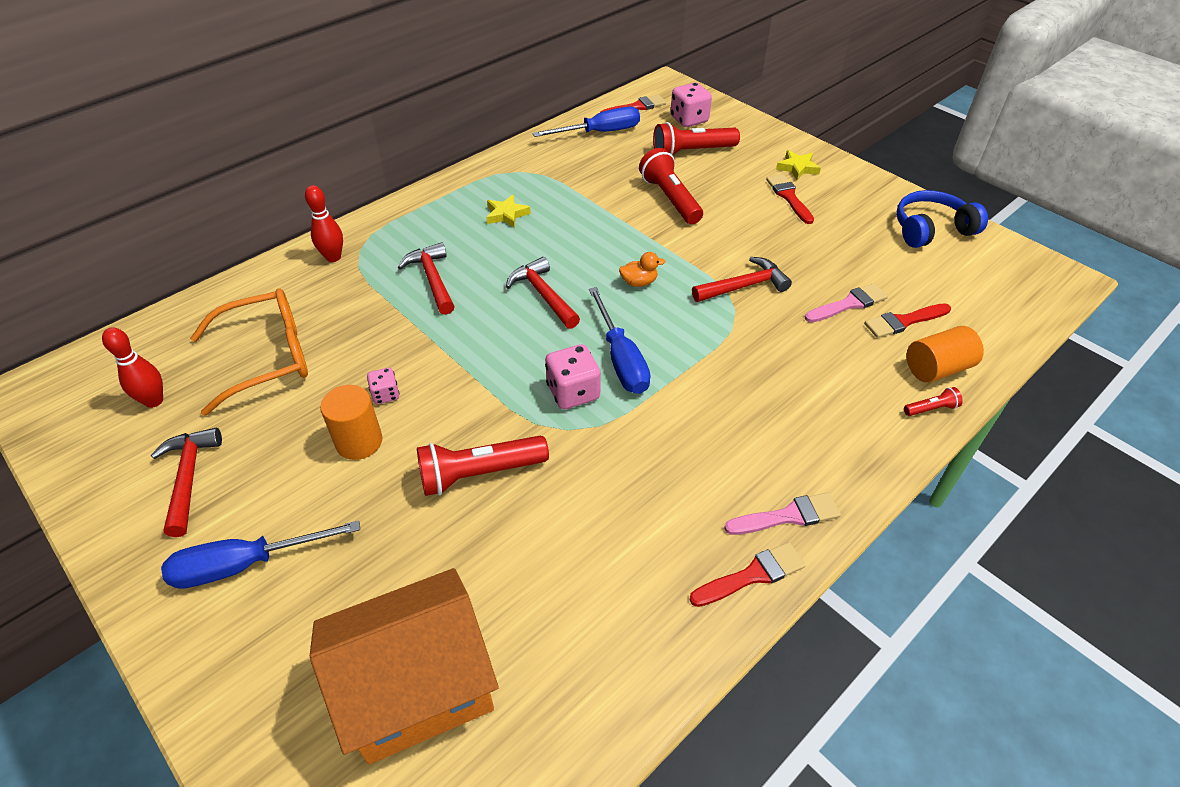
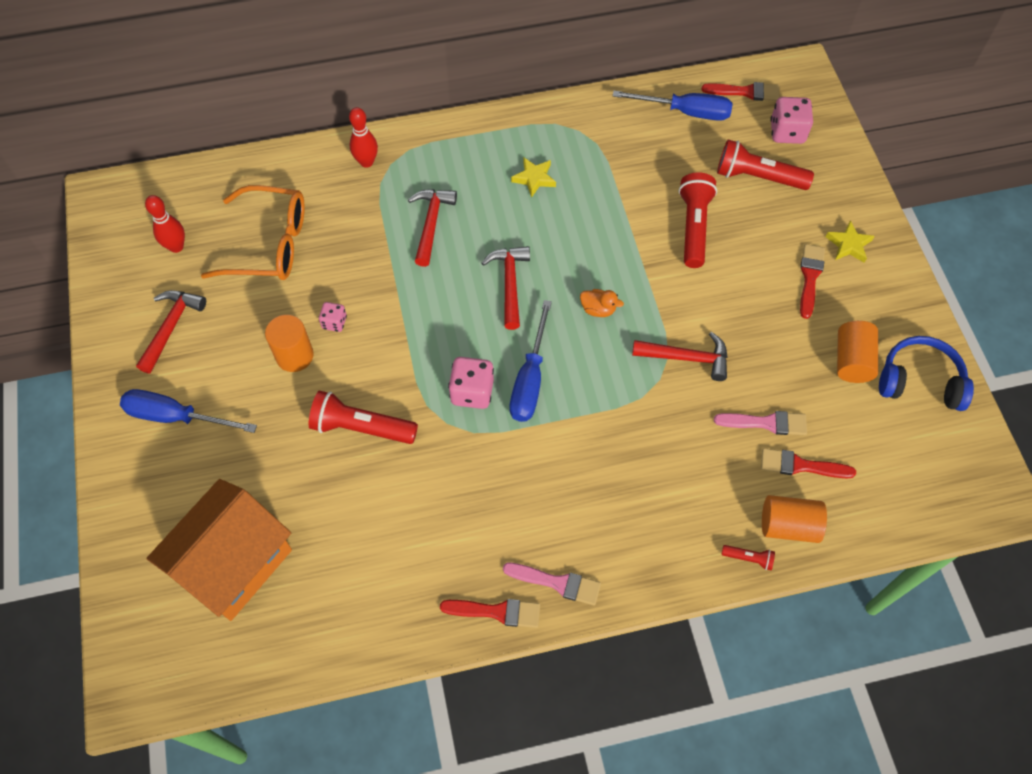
camera: 30 degrees right, 15 degrees up
orange house [310,568,499,764] -> orange house turned 60 degrees counterclockwise [146,479,292,621]
none -> orange cylinder [837,321,878,383]

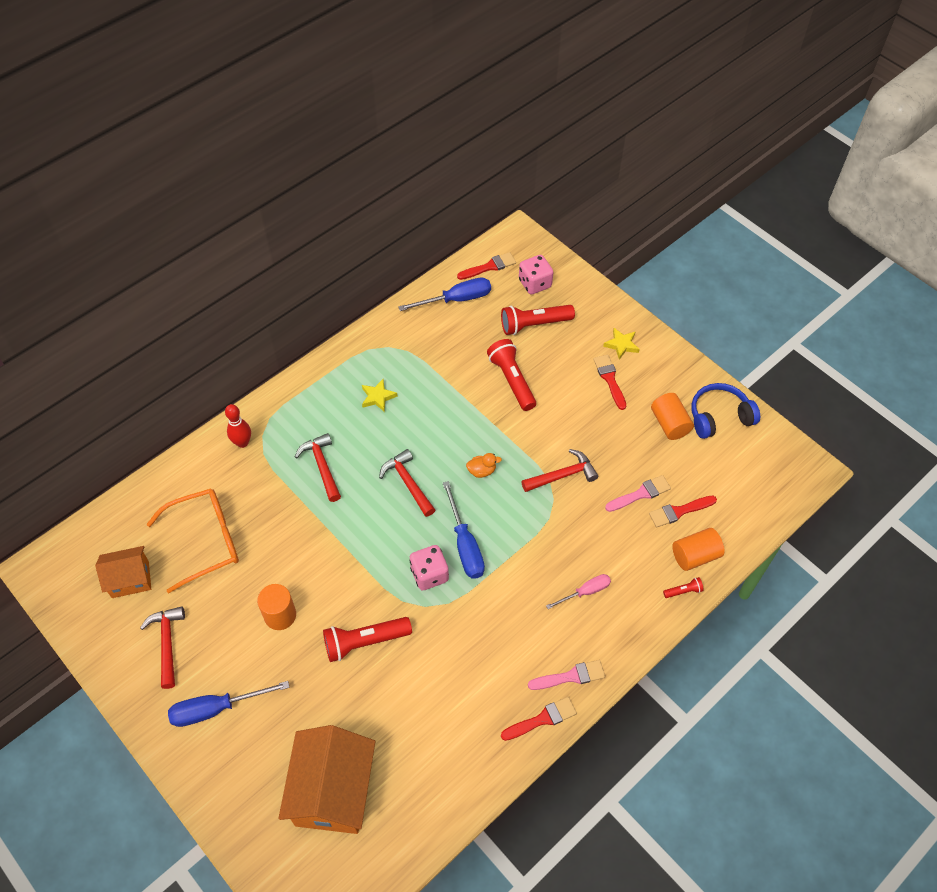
camera: 30 degrees left, 5 degrees down
red bowling pin [145,195,185,253] -> orange house [95,546,151,598]
pink dice [319,302,347,332] -> none
none -> pink screwdriver [546,574,611,609]

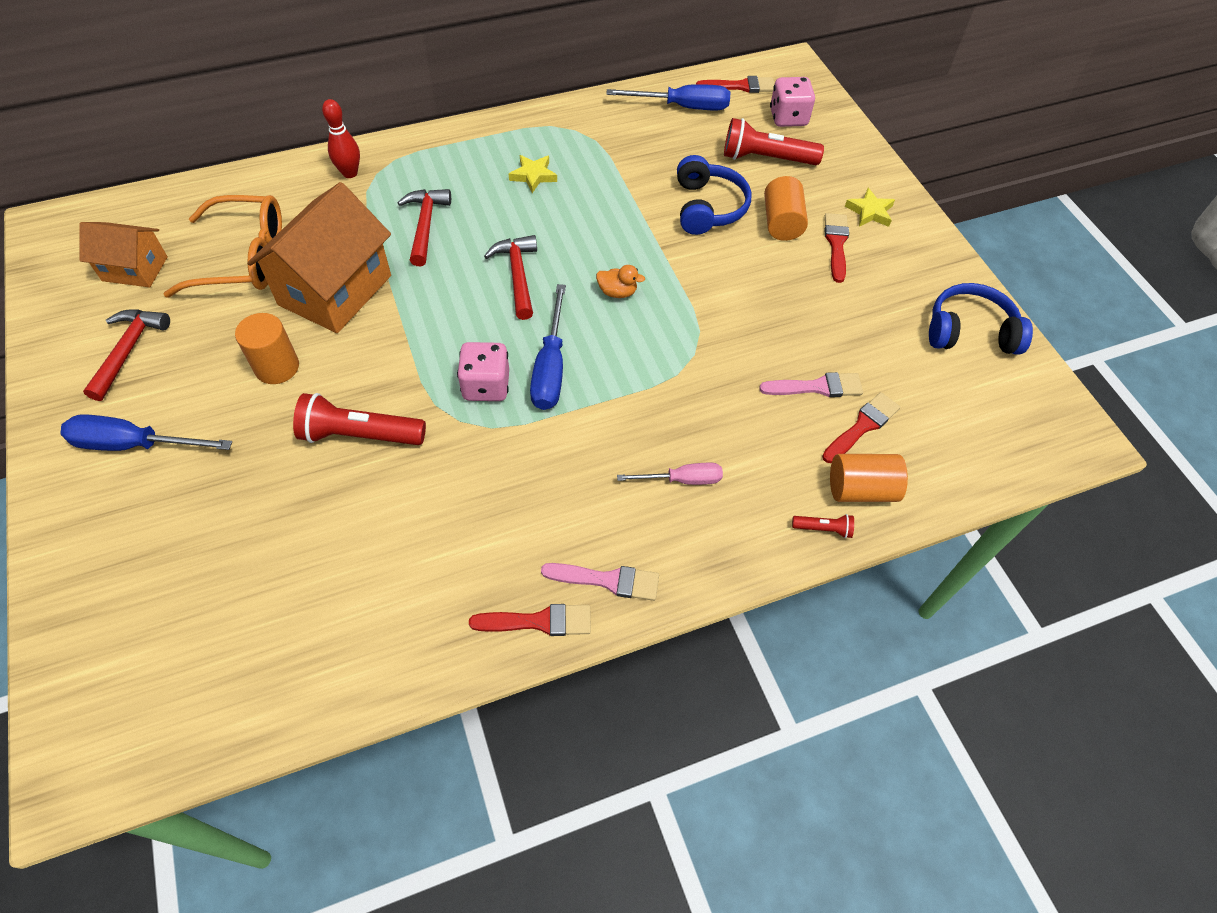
camera: 20 degrees right, 0 degrees up
orange house [278,725,375,834] -> orange house moved to [247,182,391,333]
red flashlight [487,339,536,411] -> blue headphones [677,155,752,235]
red hammer [521,449,598,492] -> none
red brush [649,496,717,527] -> red brush turned 135 degrees clockwise [822,392,900,463]
orange cylinder [651,393,694,440] -> orange cylinder moved to [764,176,808,241]

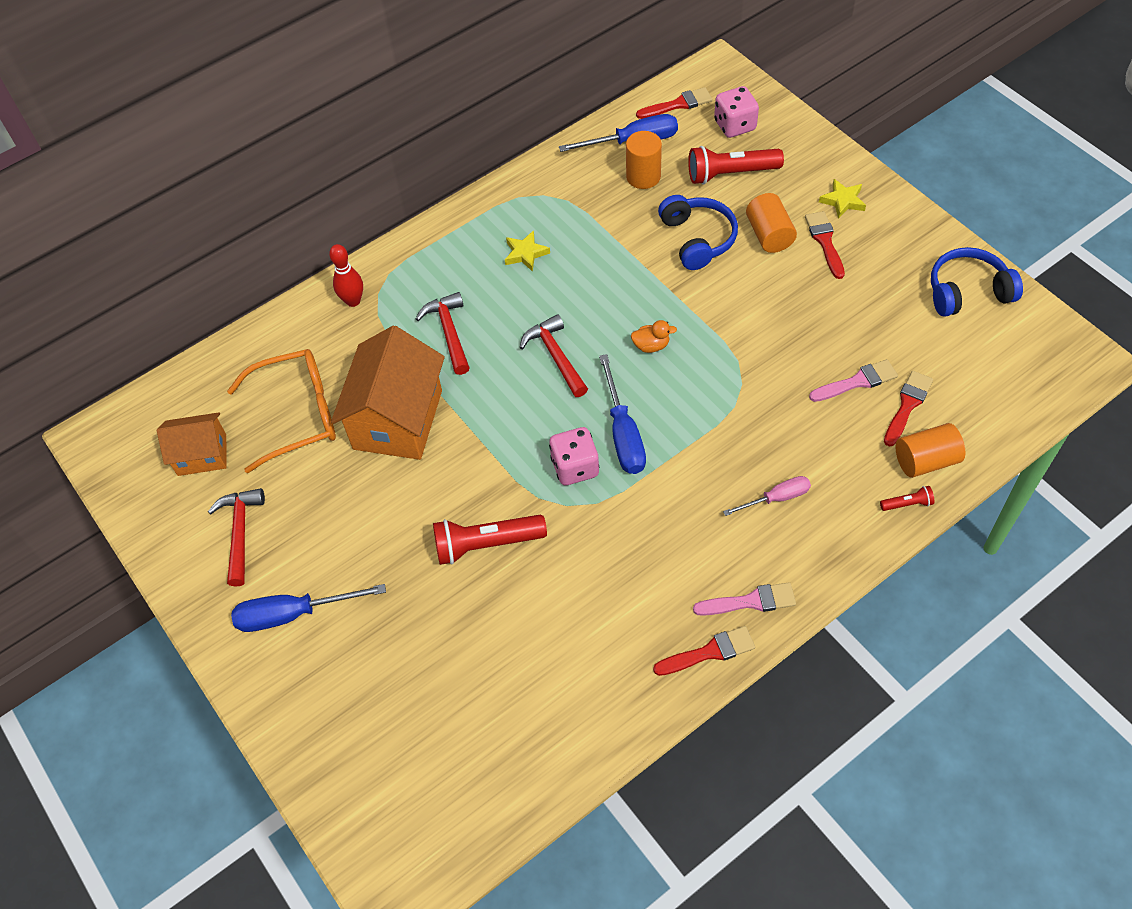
camera: 10 degrees left, 0 degrees up
orange cylinder [235,313,299,384] -> orange cylinder moved to [626,131,662,189]

